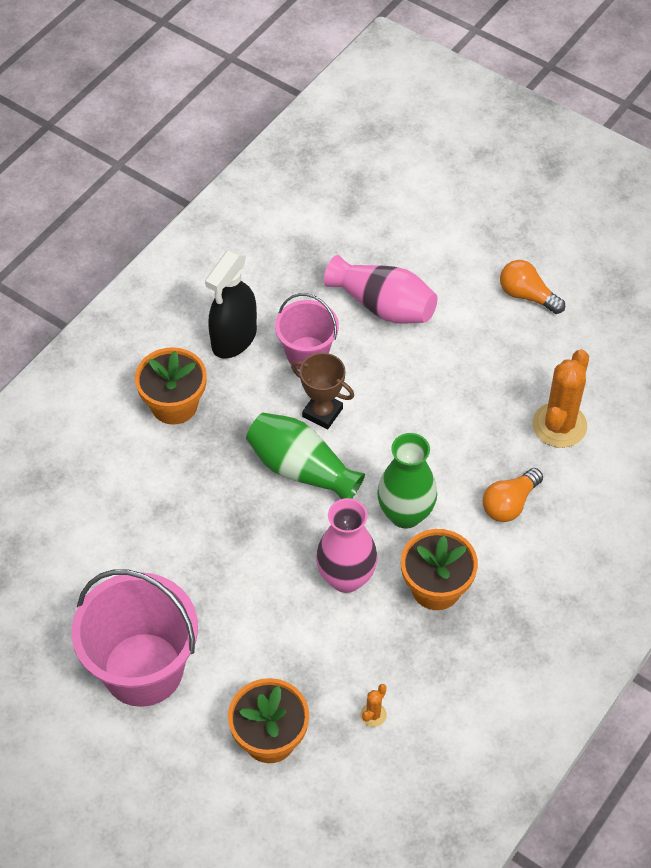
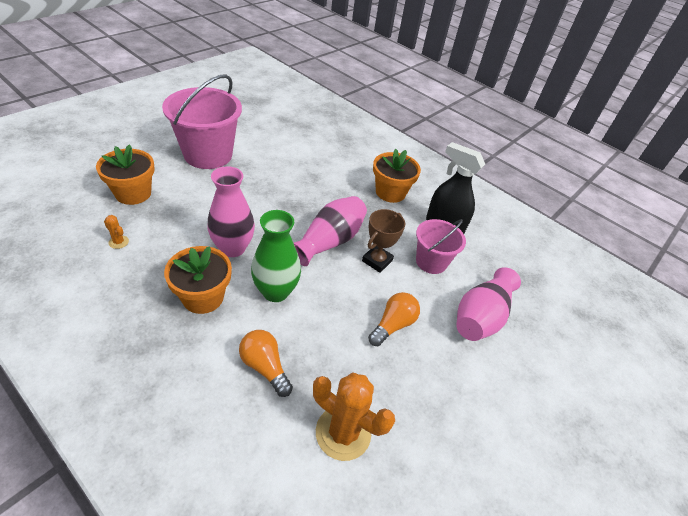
camera: 90 degrees right, 10 degrees down
green vase [246,413,365,499] -> pink vase [294,196,367,266]
orange light bulb [500,260,565,314] -> orange light bulb moved to [368,292,420,346]

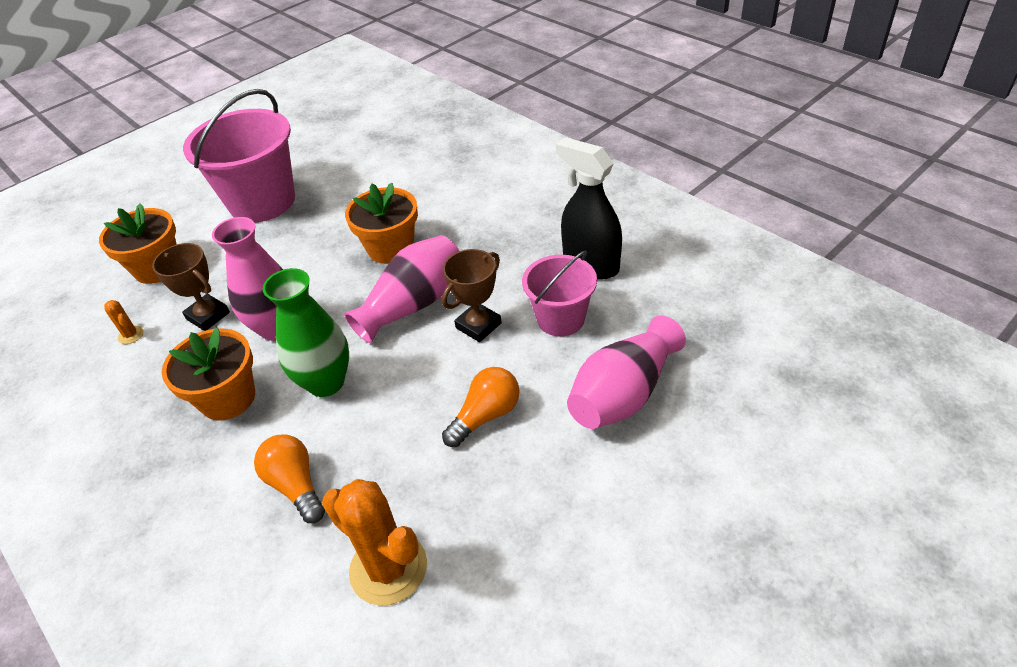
camera: 15 degrees right, 0 degrees up
orange flower pot [373,149,421,203] -> orange flower pot moved to [345,183,418,264]
none -> brown trophy [152,243,230,331]

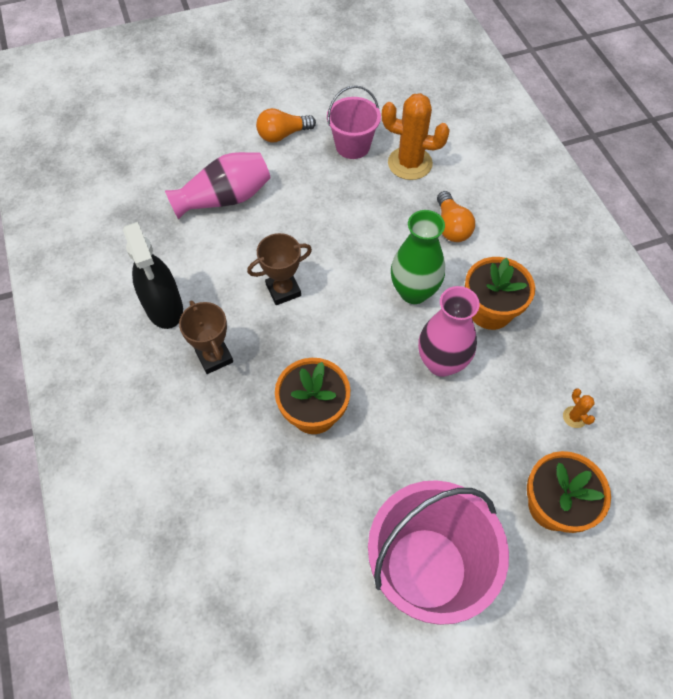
camera: 160 degrees left, 15 degrees up
brown trophy [152,243,230,331] -> brown trophy moved to [179,300,233,374]
orange cactus [322,479,427,606] -> orange cactus turned 45 degrees counterclockwise [382,93,450,180]
pink vase [344,235,459,343] -> none
orange light bulb [442,367,520,447] -> orange light bulb moved to [256,108,316,142]
pink bucket [522,250,597,337] -> pink bucket moved to [327,85,381,159]

